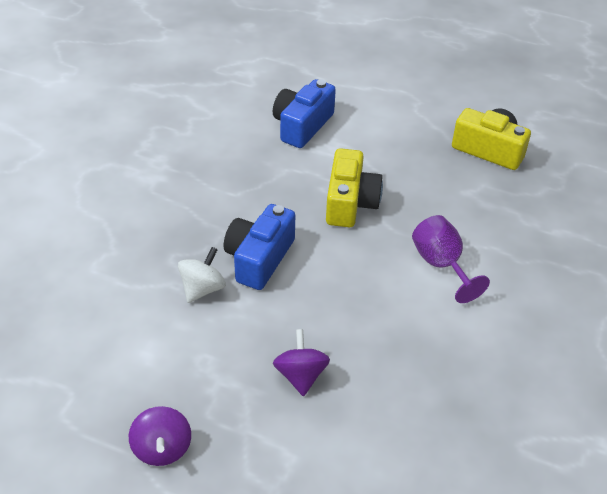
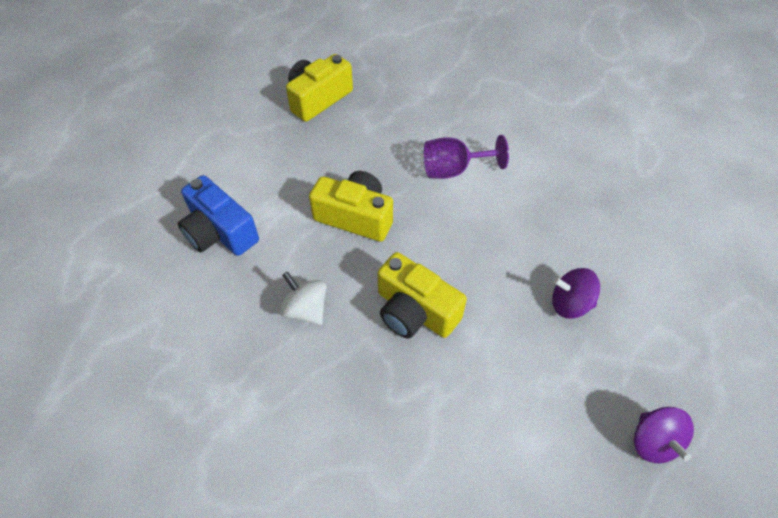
camera: 75 degrees left, 10 degrees up
purple spinning top [129,406,191,466] -> purple spinning top turned 75 degrees clockwise [634,407,694,463]
white spinning top [178,247,226,303] -> white spinning top moved to [279,271,327,325]
blue camera [224,204,295,290] -> yellow camera [377,252,467,338]

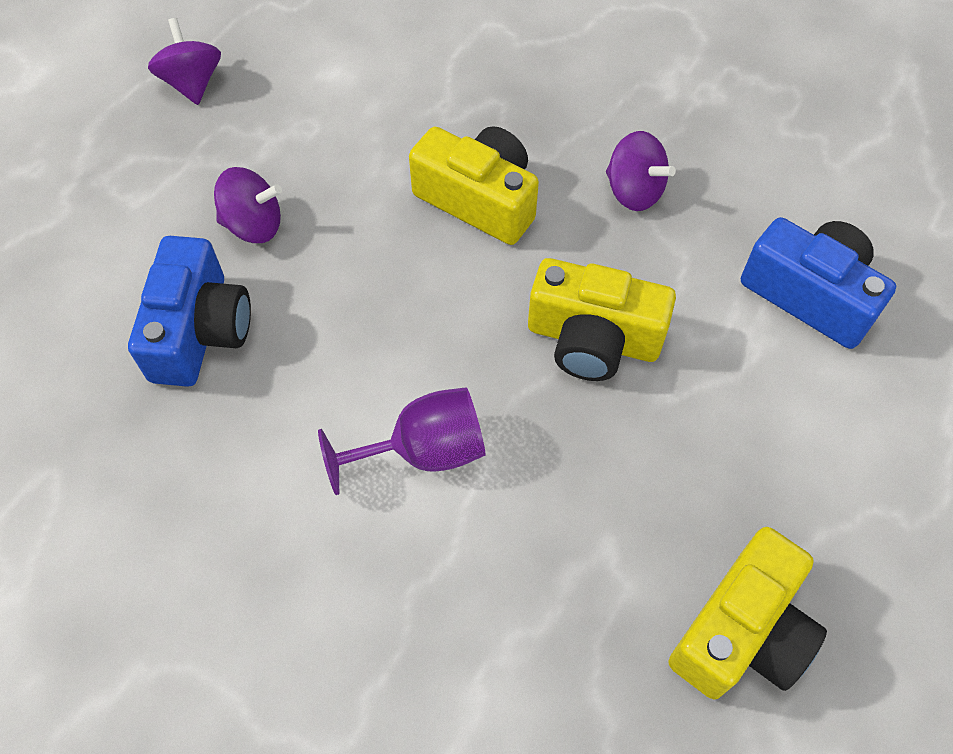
camera: 175 degrees right, 5 degrees up
white spinning top [279,271,327,325] -> purple spinning top [606,131,676,211]
none -> blue camera [128,236,251,387]

